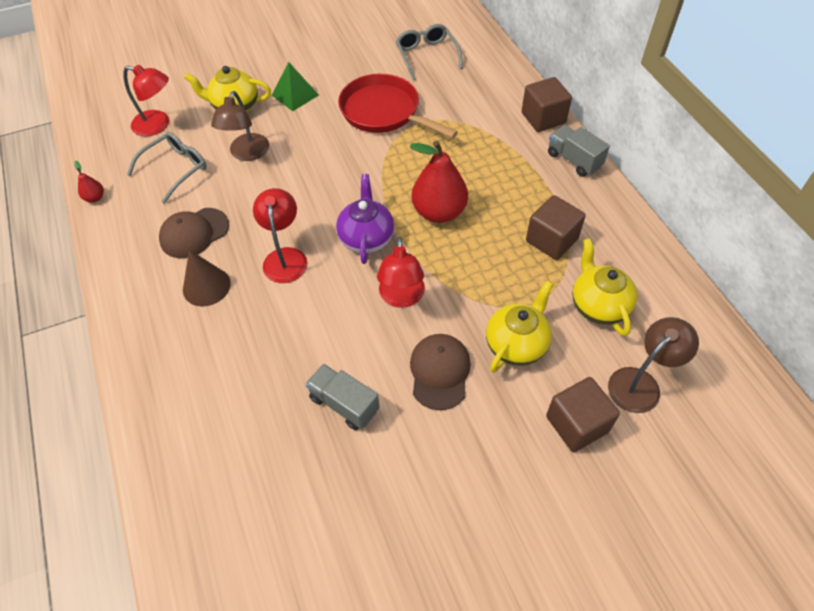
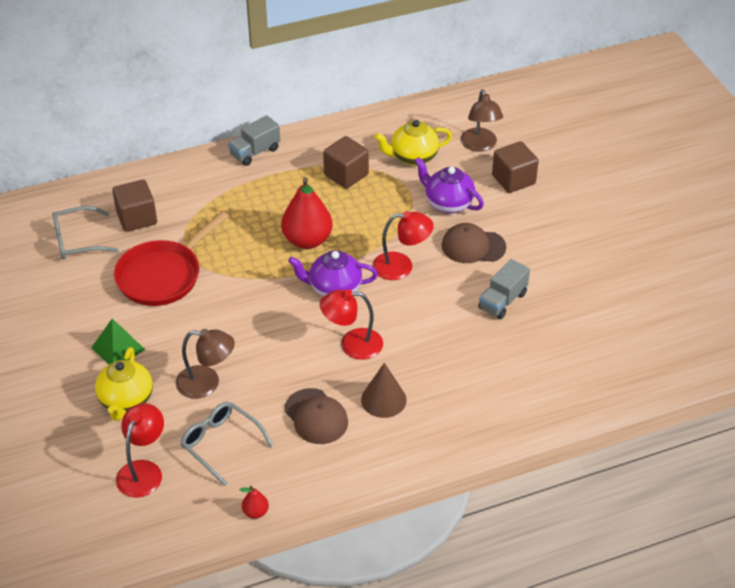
camera: 90 degrees left, 10 degrees down
yellow teapot [486,281,553,373] -> purple teapot [414,157,484,214]
brown cube [522,77,572,132] -> brown cube moved to [112,180,157,232]
brown lamp [608,317,699,413] -> brown lamp turned 150 degrees counterclockwise [461,89,503,152]

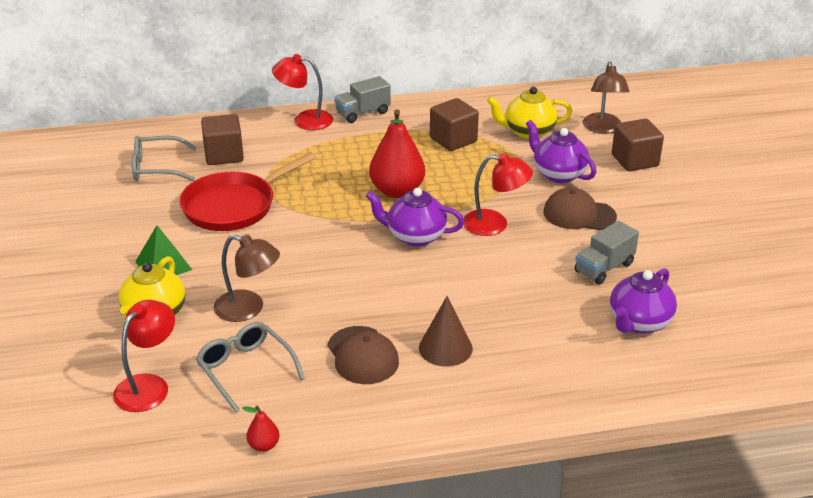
camera: 10 degrees right, 10 degrees down
red lamp [320,289,383,360] -> red lamp moved to [272,54,333,130]
none -> purple teapot [610,268,677,334]

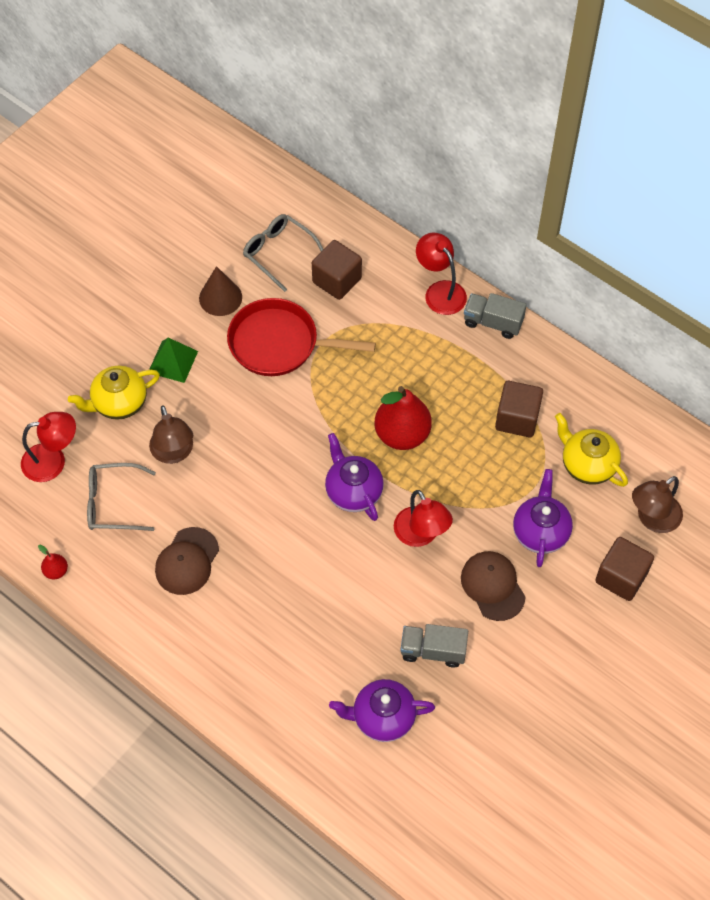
camera: 50 degrees right, 25 degrees up
grey glasses [196,322,305,413] -> grey glasses turned 105 degrees counterclockwise [87,463,156,531]
brown cone [419,296,473,367] -> brown cone moved to [199,266,242,316]

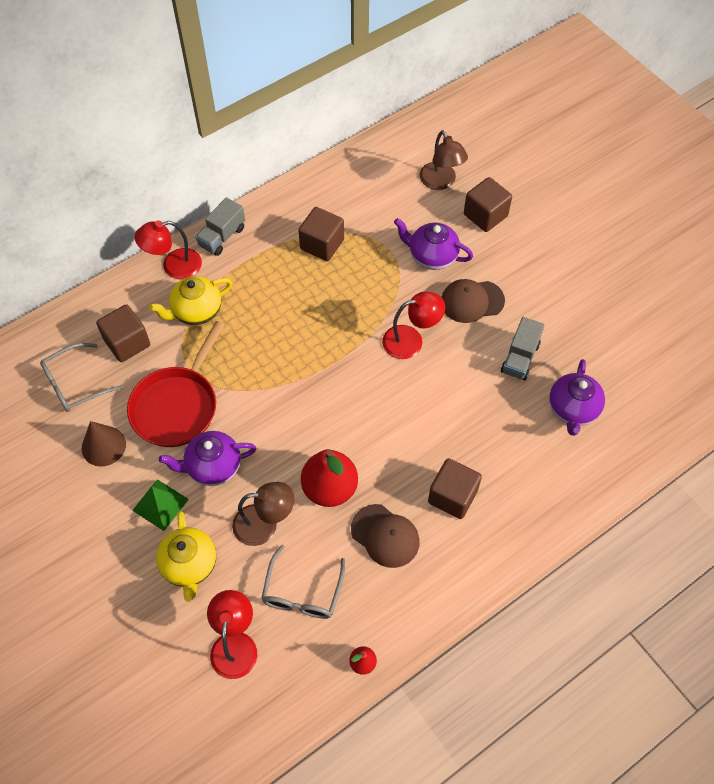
camera: 75 degrees left, 0 degrees up
purple teapot [325,433,384,521] -> purple teapot moved to [159,431,256,486]
red pear [375,386,432,450] -> red pear moved to [301,449,358,507]
yellow teapot [555,413,628,487] -> yellow teapot moved to [149,276,232,325]
none -> brown cube [428,458,482,519]

